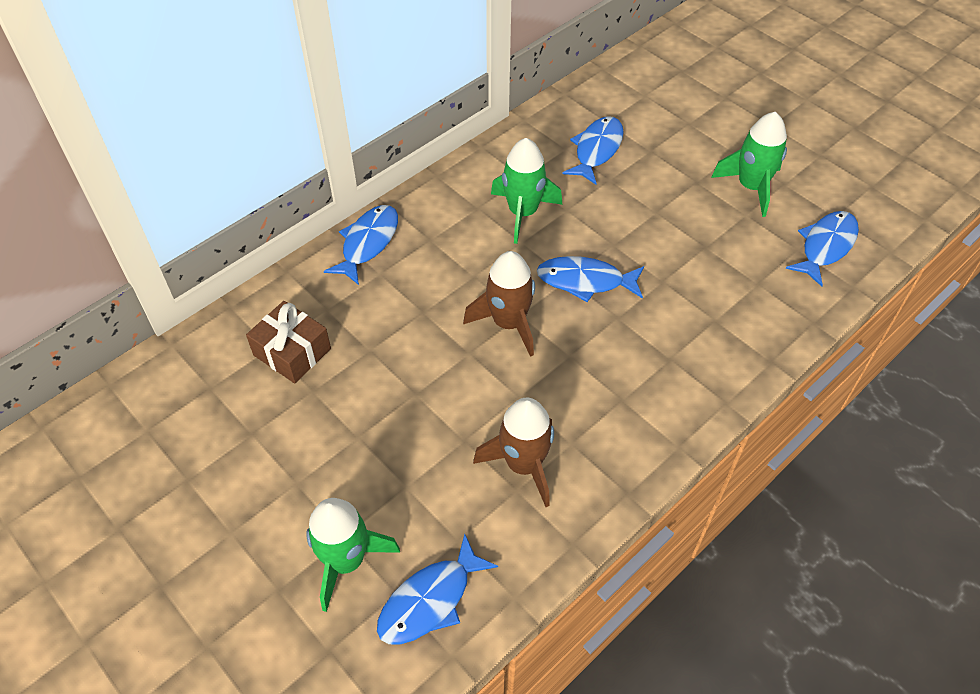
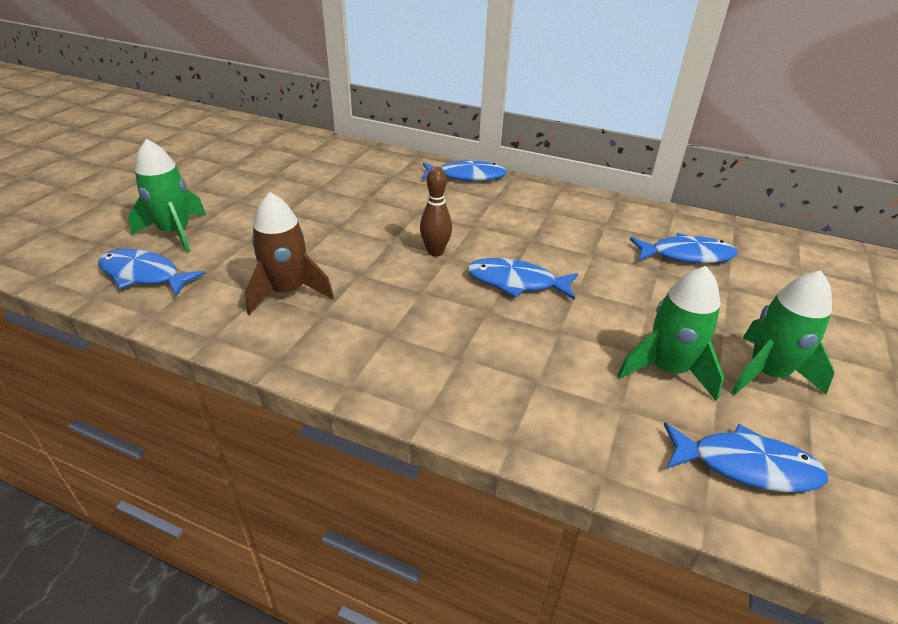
camera: 65 degrees right, 15 degrees down
brown gift [246,301,331,383] -> none
brown rocket [463,251,535,357] -> brown bowling pin [420,167,452,257]
green rocket [491,138,562,244] -> green rocket moved to [617,266,724,401]
blue fish [537,256,644,302] -> blue fish turned 60 degrees counterclockwise [467,258,578,300]

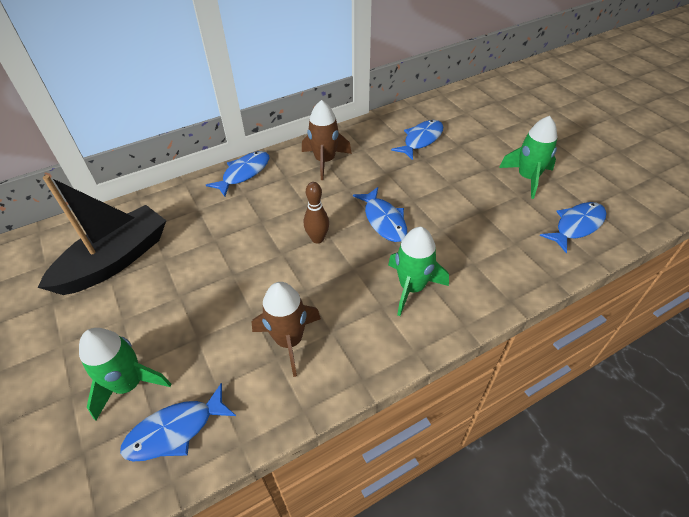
camera: 50 degrees left, 10 degrees up
blue fish [467,258,578,300] -> blue fish turned 75 degrees counterclockwise [353,187,407,242]
green rocket [617,266,724,401] -> green rocket moved to [388,227,449,316]
none -> black boat [38,175,166,295]
none -> brown rocket [302,100,352,180]

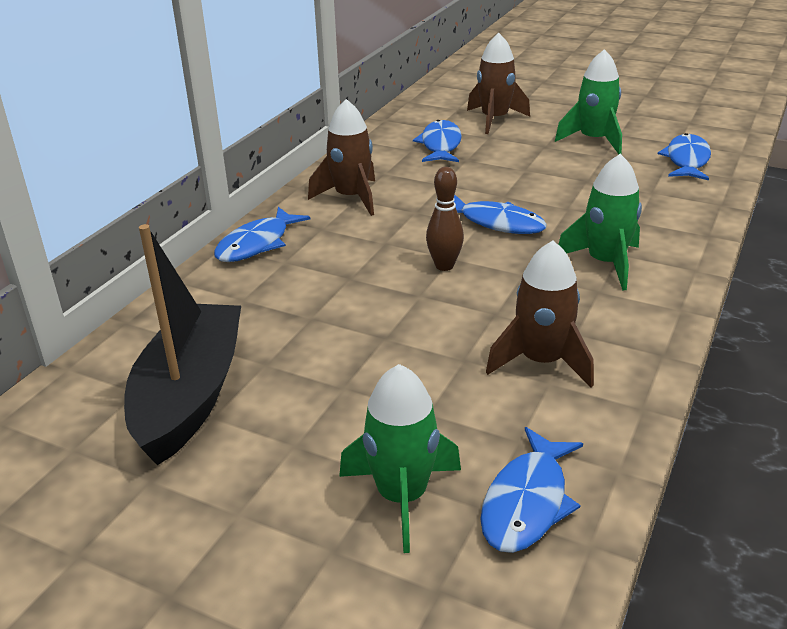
camera: 35 degrees left, 15 degrees down
blue fish [206,151,269,197] -> blue fish turned 150 degrees counterclockwise [214,207,310,262]
none -> brown rocket [467,33,530,134]

